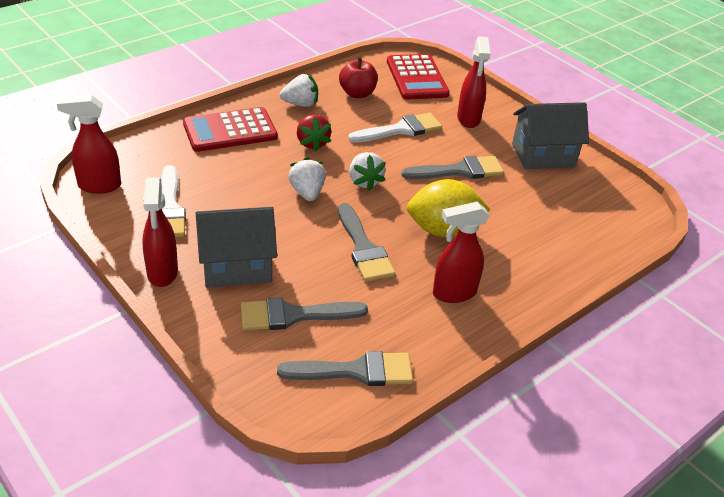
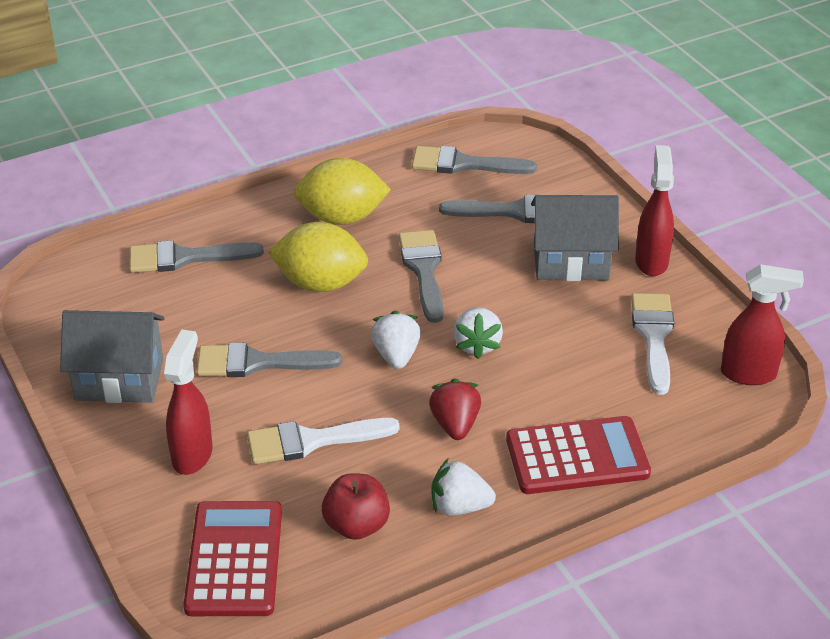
camera: 165 degrees left, 0 degrees up
red spray bottle [433,202,490,303] -> yellow lemon [294,158,391,225]
none -> grey brush [129,240,264,273]

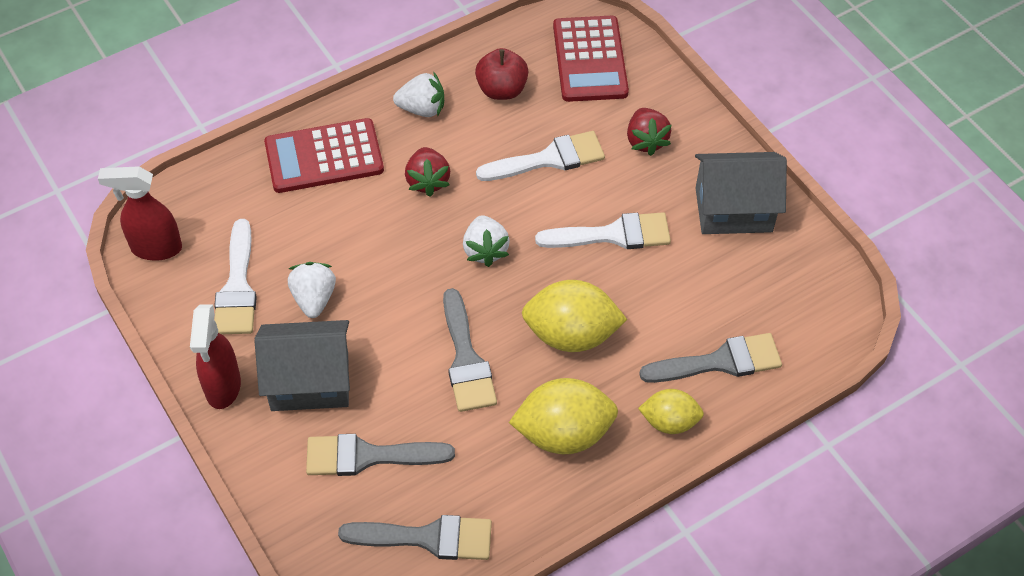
camera: 175 degrees right, 15 degrees up
red spray bottle [164,329,213,475] -> red strawberry [627,108,672,156]
grey brush [197,342,342,377] -> white brush [535,212,671,249]
white strawberry [453,307,503,359] -> white strawberry moved to [288,262,336,318]
none -> yellow lemon [638,389,704,434]

